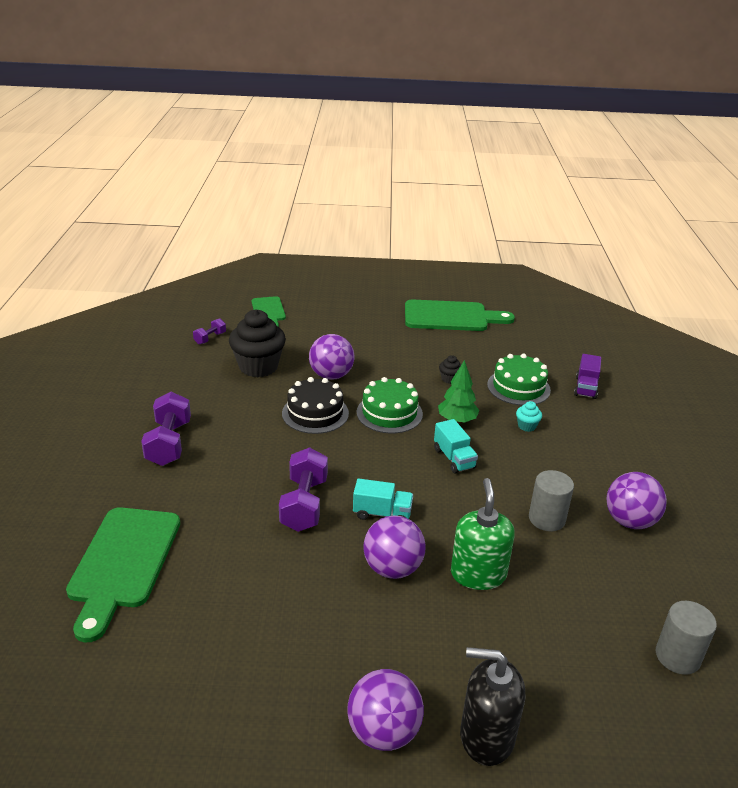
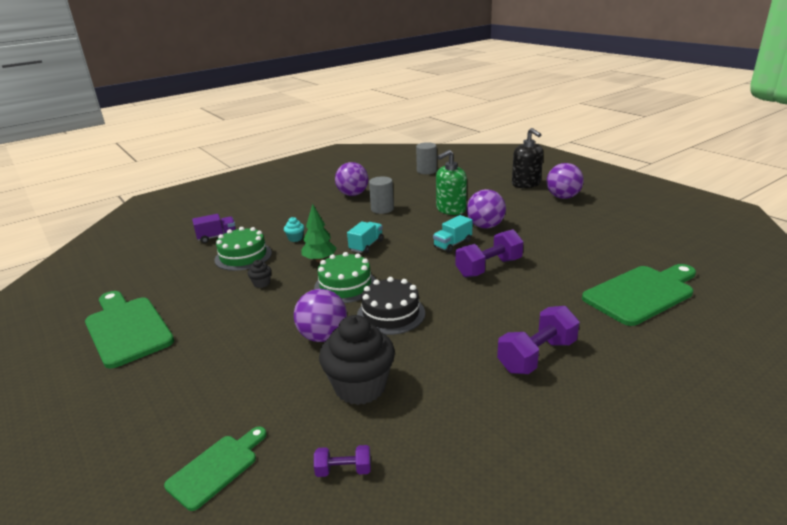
camera: 125 degrees left, 5 degrees down
turquoise truck [353,478,413,520] -> turquoise truck turned 105 degrees counterclockwise [433,215,473,253]

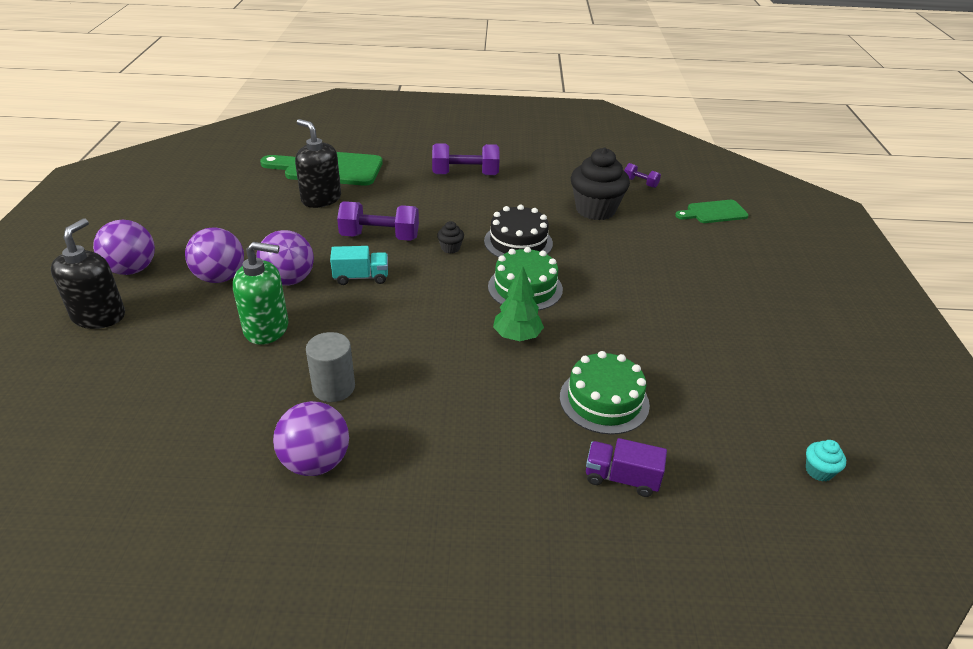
camera: 145 degrees left, 10 degrees up
green cutting board [85,291,174,369] -> none
black cupcake [247,260,272,288] -> black cupcake moved to [437,221,464,254]
turquoise cupcake [284,217,304,242] -> turquoise cupcake moved to [806,440,846,482]
purple ball [294,289,347,342] -> purple ball moved to [185,227,244,283]
turquoise truck [347,221,383,254] -> none
grey cylinder [416,142,437,174] -> none
none -> black soap dispenser [295,119,341,208]

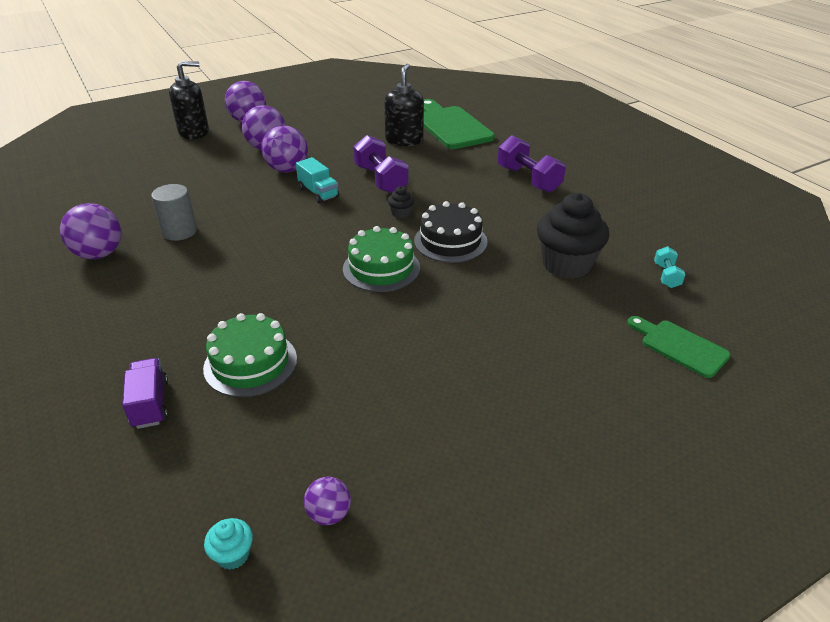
camera: 60 degrees right, 0 degrees up
green soap dispenser [233,242,288,345] -> none
green tree [493,266,544,341] -> none
purple dumbbell [624,163,661,188] -> turquoise dumbbell [654,246,685,288]
none -> purple ball [304,477,351,525]

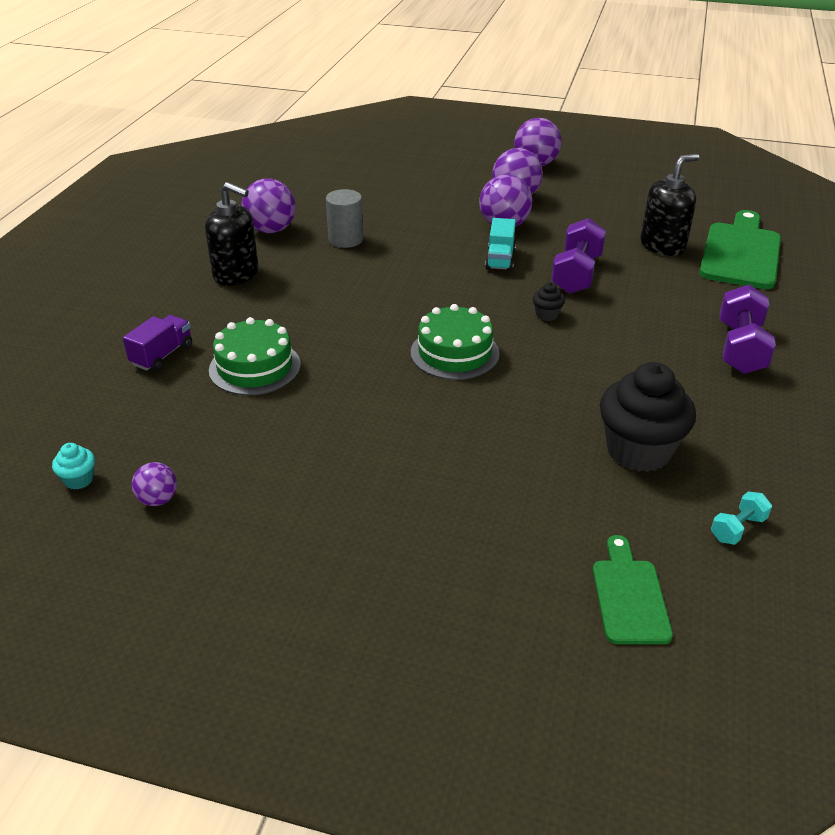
camera: 45 degrees right, 0 degrees up
black soap dispenser [169,61,209,140] -> black soap dispenser moved to [205,182,259,286]
black cake [414,201,487,263] -> none

